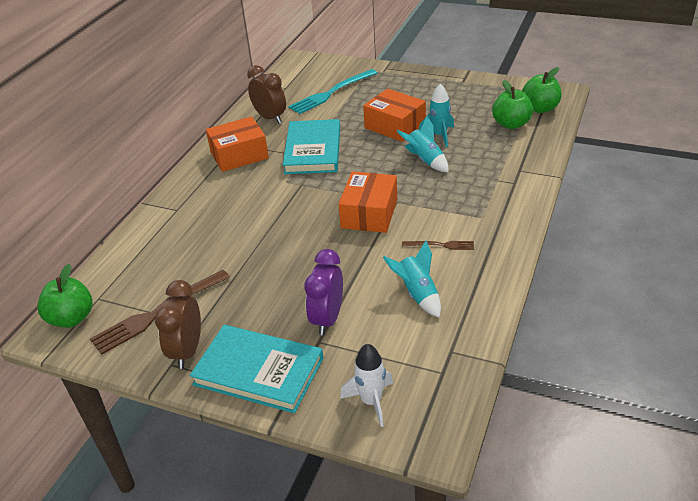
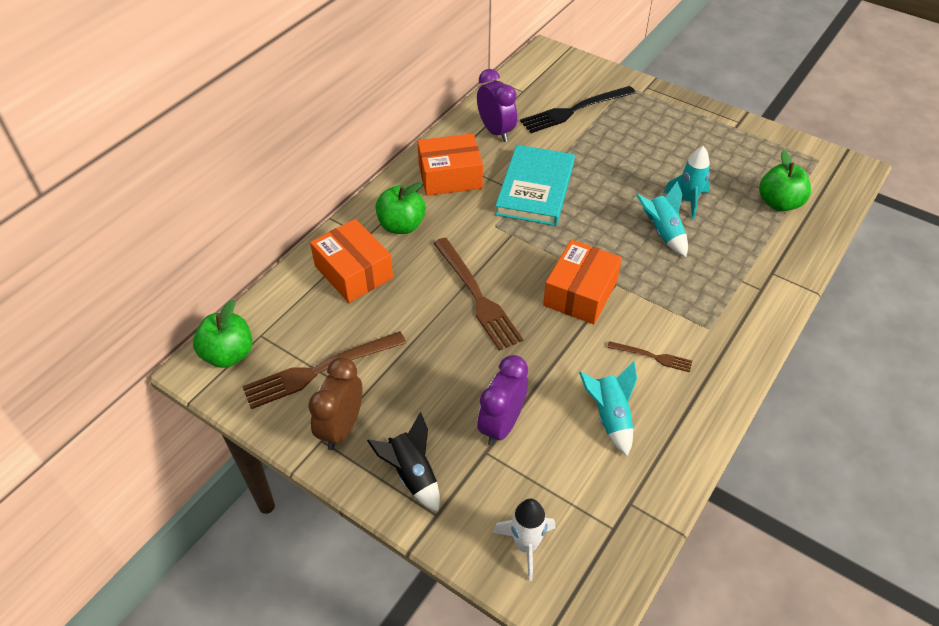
camera: 10 degrees right, 10 degrees up
turquoise book [190,325,323,413] -> black rocket [367,412,440,512]
brown clock [247,65,286,123] -> purple clock [477,69,517,142]
turquoise fork [288,69,377,114] -> black fork [520,86,636,133]
orange box [363,89,426,142] -> orange box moved to [310,219,393,303]
green apple [522,67,562,113] -> green apple moved to [375,182,426,234]
none -> brown fork [433,238,523,351]

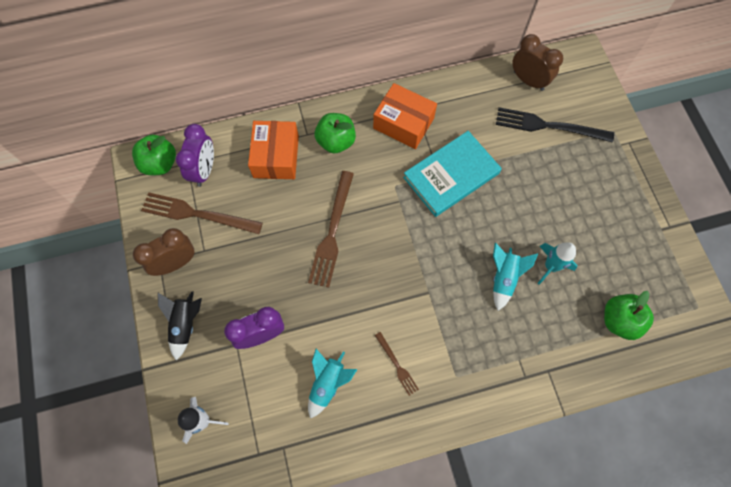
camera: 40 degrees right, 20 degrees up
purple clock [477,69,517,142] -> purple clock moved to [176,124,214,187]
orange box [543,240,622,324] -> none
none -> brown clock [512,34,563,91]

